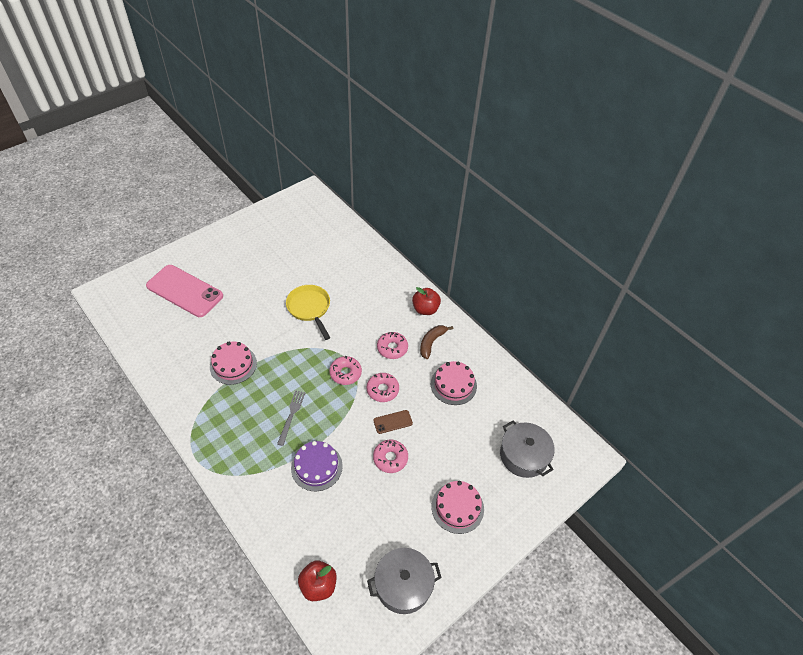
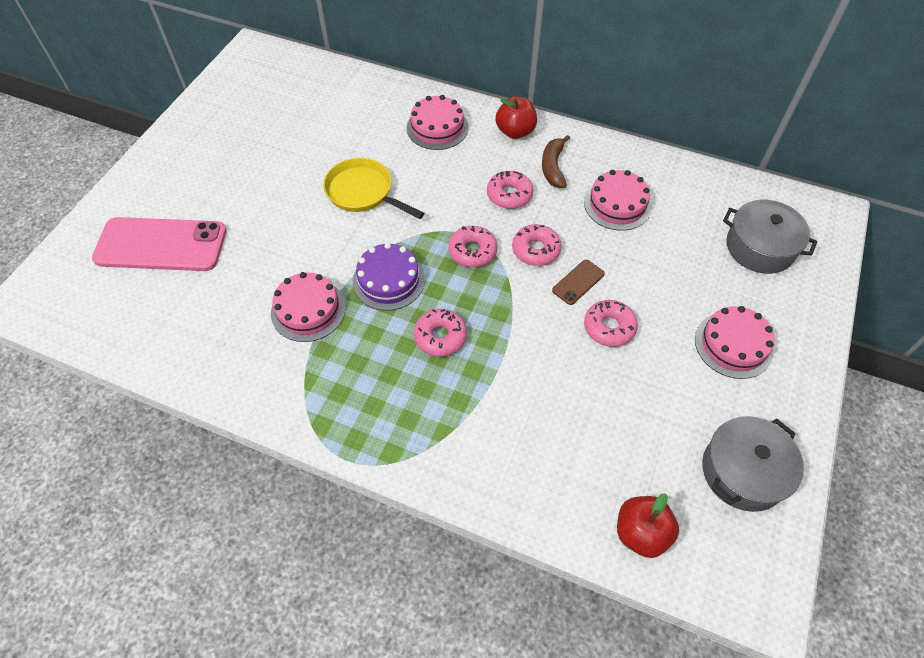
camera: 25 degrees left, 5 degrees up
grey fork [277,390,305,446] -> pink donut [414,309,467,357]
purple cake [291,441,343,491] -> purple cake moved to [353,243,425,311]
none -> pink cake [407,95,469,150]

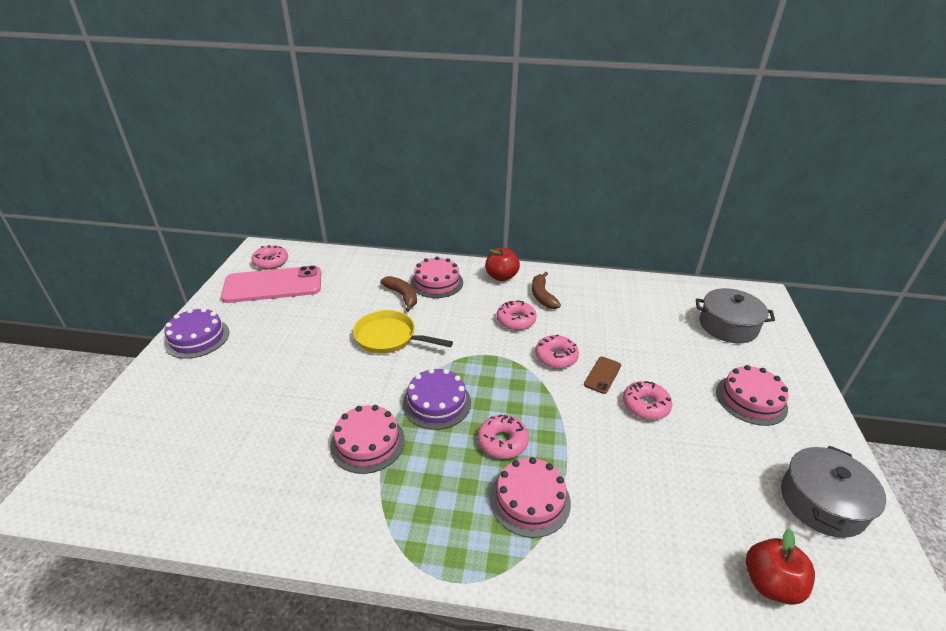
camera: 15 degrees left, 20 degrees down
pink phone [92,217,227,271] -> pink phone moved to [221,265,321,303]
pink donut [448,226,497,267] -> pink donut moved to [251,245,288,269]
pink cake [584,170,652,231] -> pink cake moved to [490,457,571,538]
none -> purple cake [164,308,229,359]
none -> brown banana [380,276,417,312]

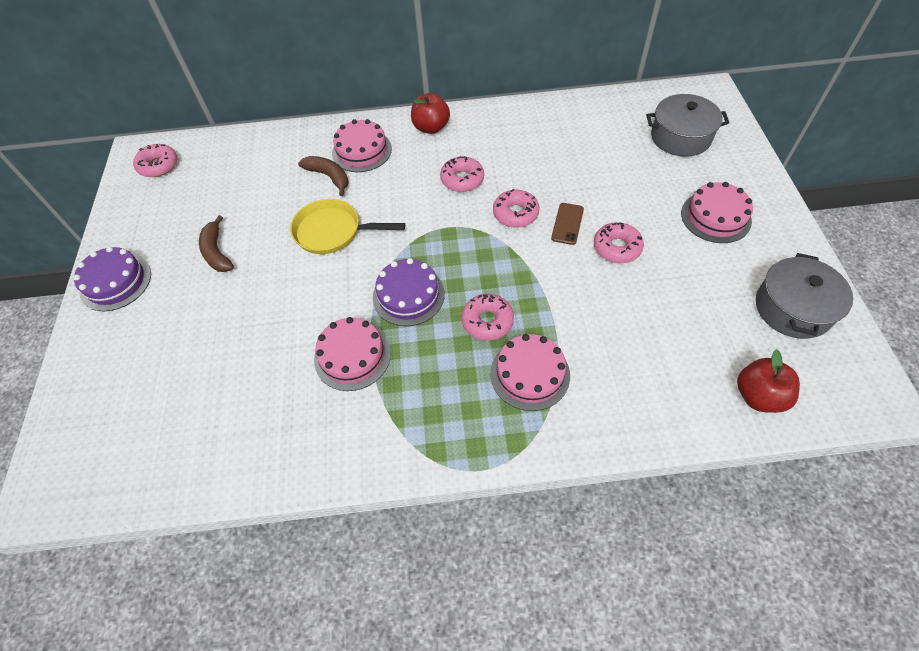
camera: 10 degrees left, 20 degrees up
pink phone [221,265,321,303] -> none
brown banana [532,272,561,309] -> brown banana moved to [199,215,234,272]

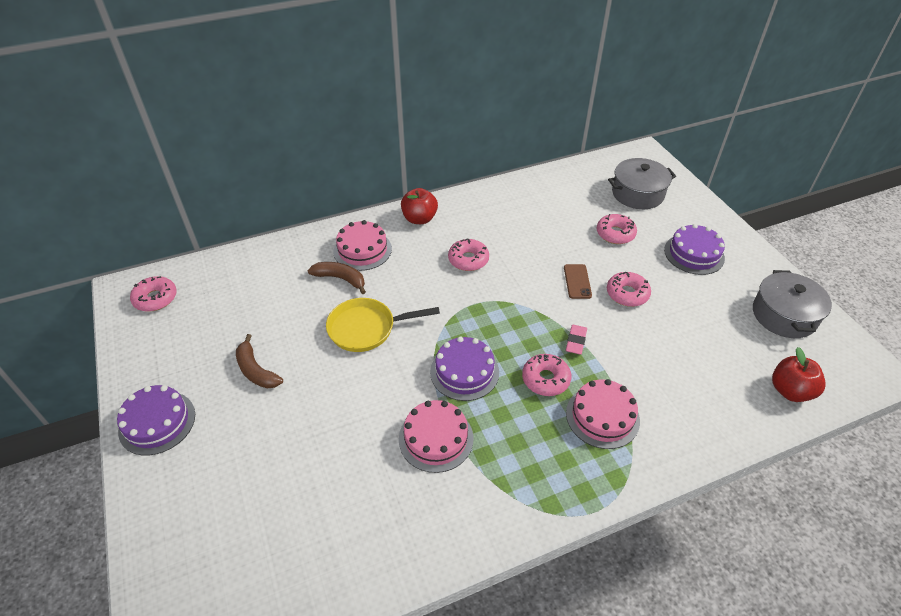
camera: 20 degrees left, 10 degrees down
pink donut [493,189,540,228] -> pink donut moved to [597,214,637,244]
pink cake [681,182,753,243] -> purple cake [664,224,725,275]
none -> pink eraser [566,325,587,355]

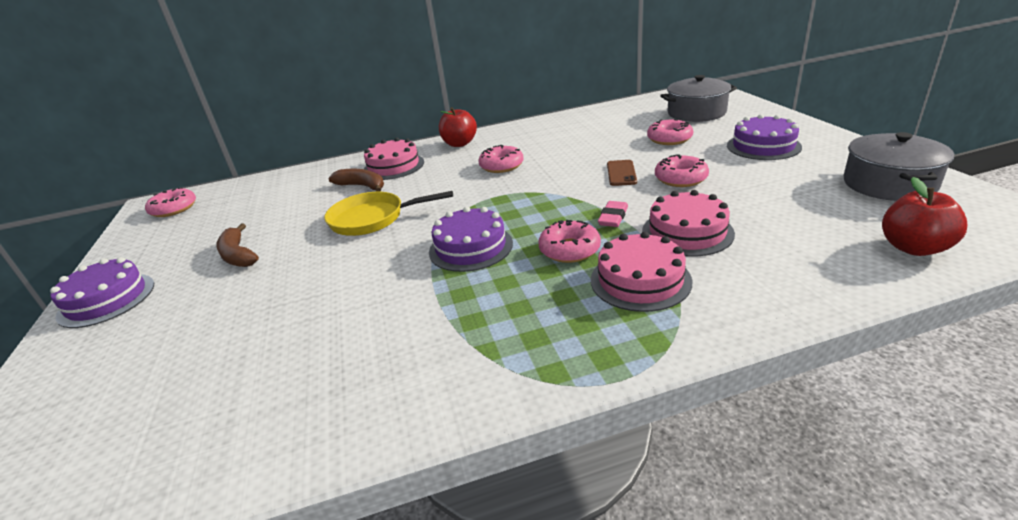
camera: 10 degrees right, 15 degrees down
pink cake [399,400,474,473] -> pink cake moved to [642,190,735,257]

